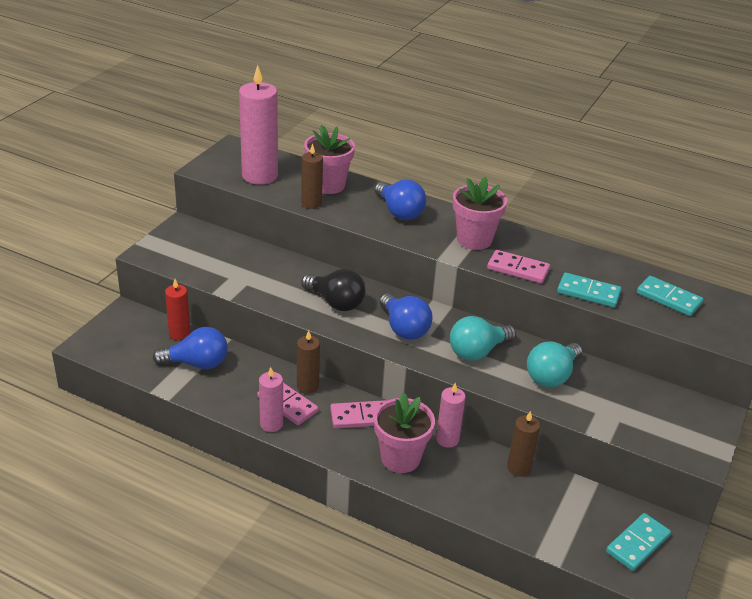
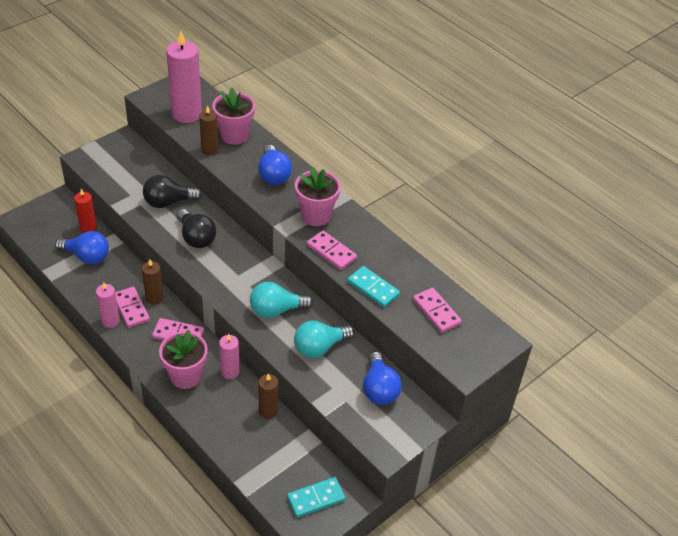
camera: 20 degrees right, 10 degrees up
blue light bulb [379,293,433,340] -> blue light bulb moved to [363,352,402,405]
turquoise domino [637,276,703,316] -> pink domino [413,288,462,333]
none -> black light bulb [143,175,202,208]

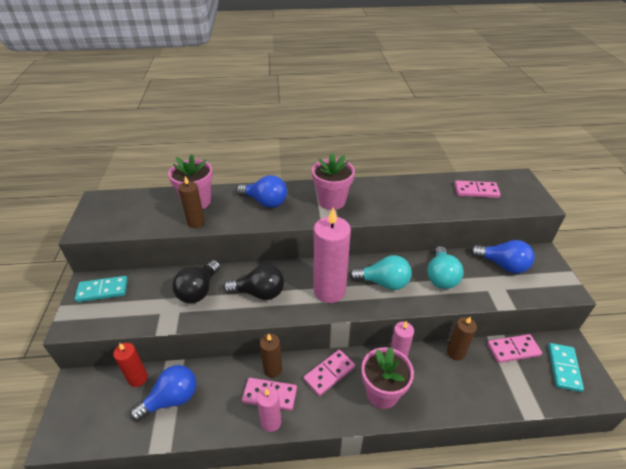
camera: 50 degrees left, 5 degrees down
pink candle [166,31,202,123] -> pink candle moved to [313,208,351,303]
turquoise light bulb [250,282,313,318] -> turquoise light bulb turned 105 degrees counterclockwise [349,255,412,290]
pink domino [307,231,357,270] -> pink domino moved to [487,334,542,363]
turquoise domino [347,266,400,308] -> turquoise domino moved to [75,276,128,302]

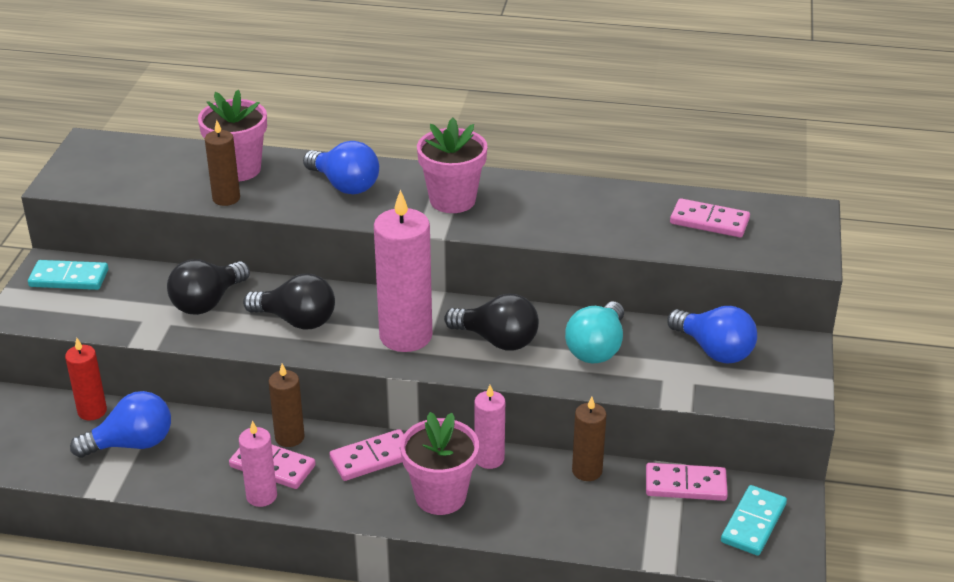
camera: 15 degrees right, 5 degrees down
turquoise light bulb [349,255,412,290] -> black light bulb [444,294,539,351]

